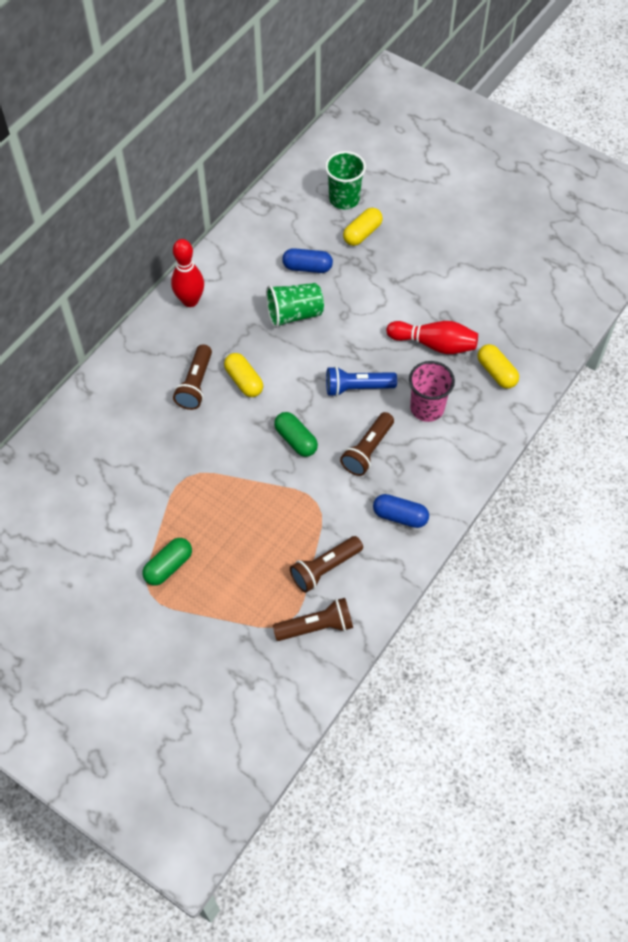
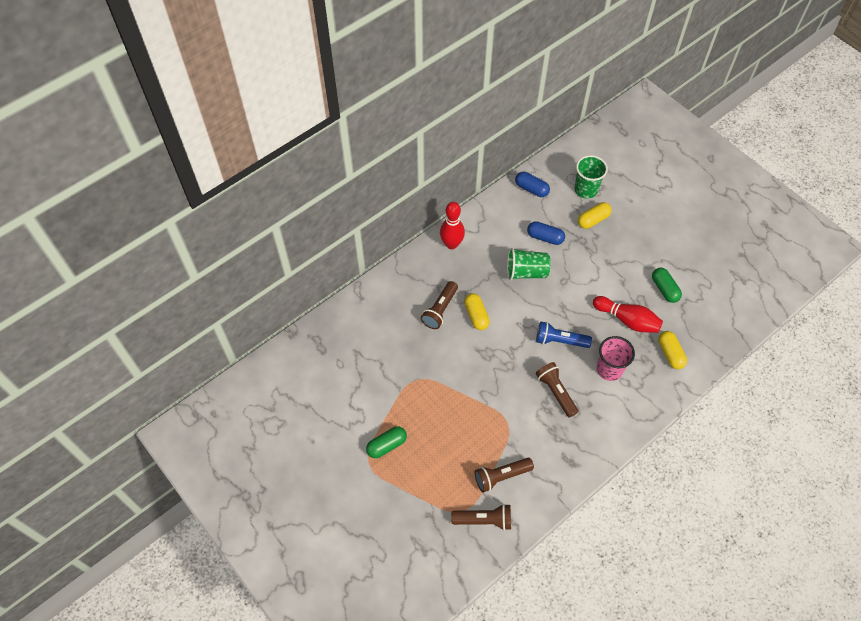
camera: 15 degrees right, 0 degrees up
green capsule [274,412,318,457] -> green capsule moved to [652,267,682,303]
brown flashlight [340,412,394,476] -> brown flashlight turned 105 degrees clockwise [536,362,578,417]
blue capsule [373,494,429,528] -> blue capsule moved to [515,172,550,197]

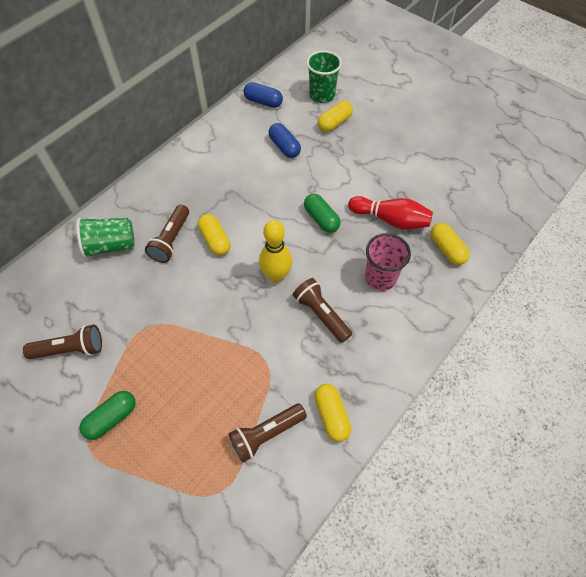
camera: 10 degrees left, 0 degrees up
red bowling pin [440,202,465,249] -> none
brown flashlight [451,504,511,531] -> brown flashlight moved to [23,325,102,359]
green cup [507,248,551,281] -> green cup moved to [76,217,134,259]
blue capsule [527,221,565,245] -> blue capsule turned 45 degrees clockwise [269,123,301,158]
blue flashlight [536,322,592,348] -> none
green capsule [652,267,682,303] -> green capsule moved to [304,194,341,233]
none -> yellow bowling pin [259,220,292,283]
none -> yellow capsule [314,384,352,442]

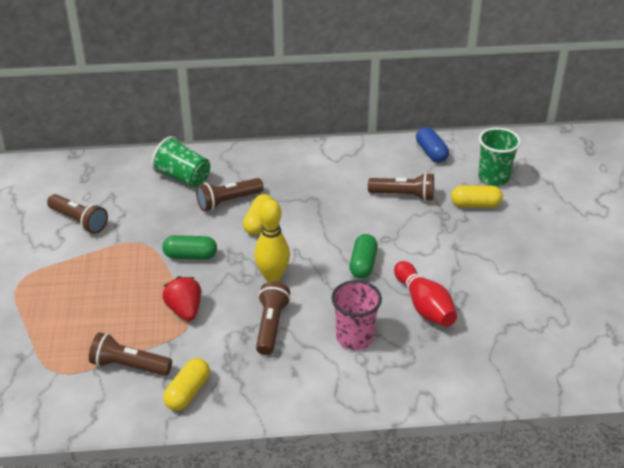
camera: 45 degrees right, 20 degrees down
green capsule [79,391,136,440] -> green capsule moved to [162,235,217,260]
blue capsule [269,123,301,158] -> brown flashlight [368,173,434,201]
yellow capsule [430,223,470,265] -> none
none -> red strawberry [162,276,201,321]

